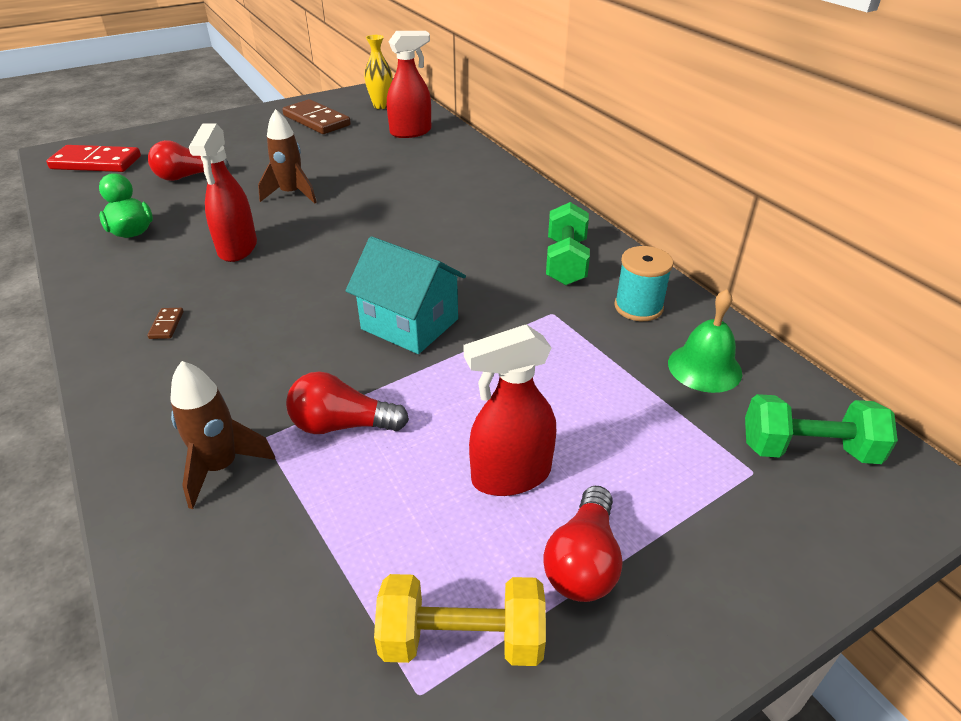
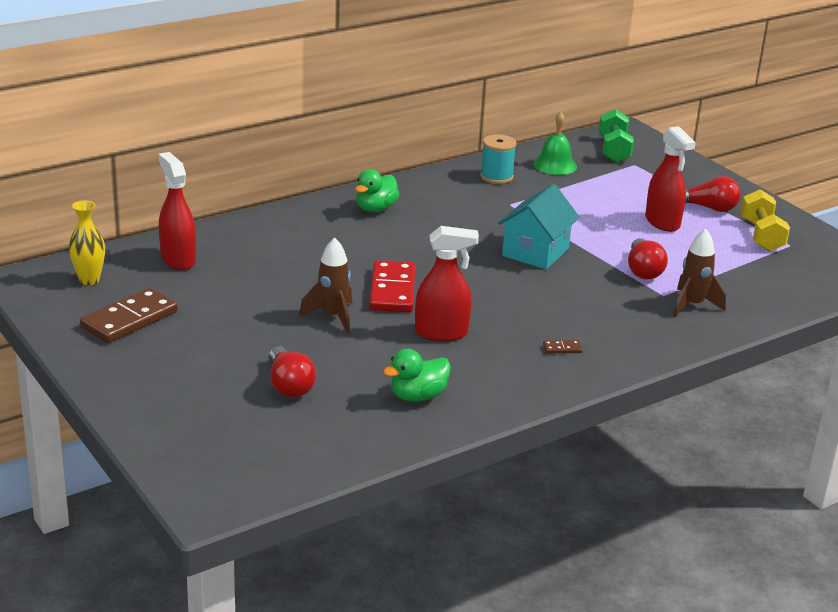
camera: 95 degrees left, 10 degrees down
red domino [46,145,141,172] -> red domino moved to [369,260,416,312]
green dumbbell [546,202,590,285] -> none
none -> green duck [355,169,399,212]

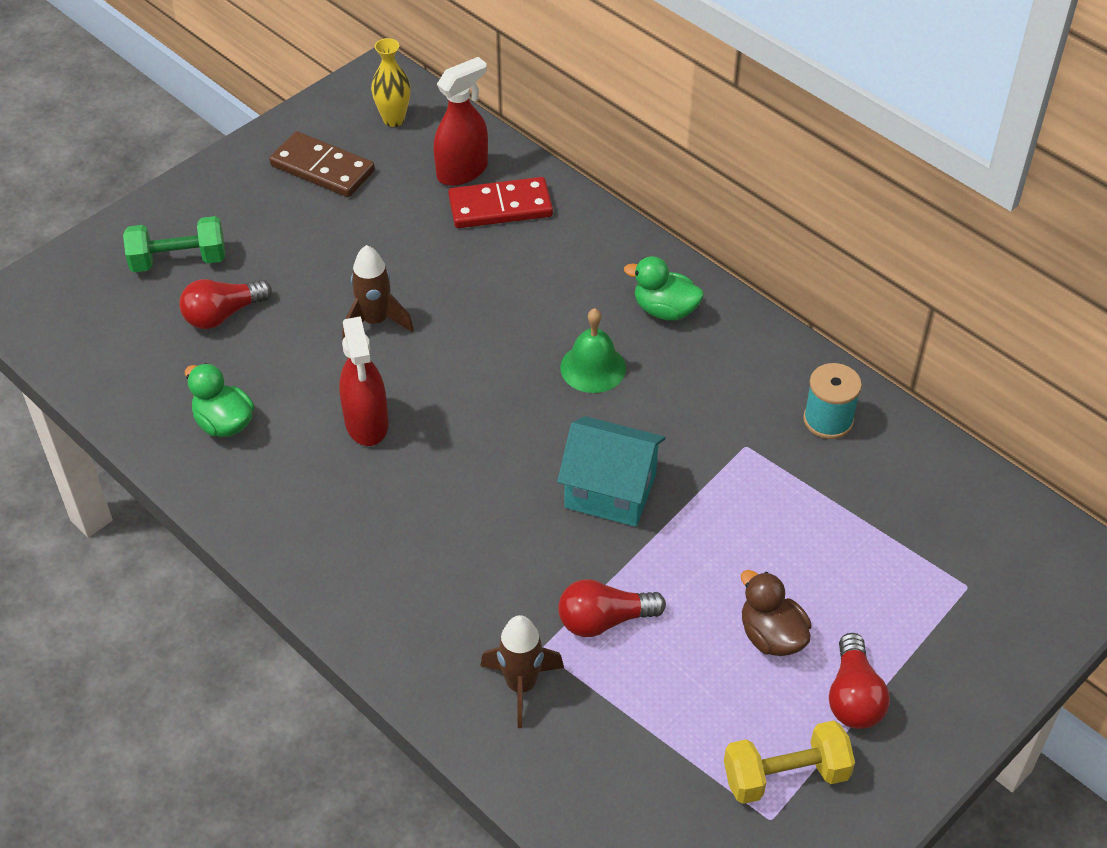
camera: 80 degrees right, 20 degrees up
red domino [369,260,416,312] -> red domino moved to [448,177,553,228]
green bell [533,112,577,175] -> green bell moved to [560,308,626,393]
brown domino [543,340,583,354] -> none
green dumbbell [599,109,634,163] -> green dumbbell moved to [123,216,225,272]
red spray bottle [645,126,696,232] -> brown duck [741,570,812,656]

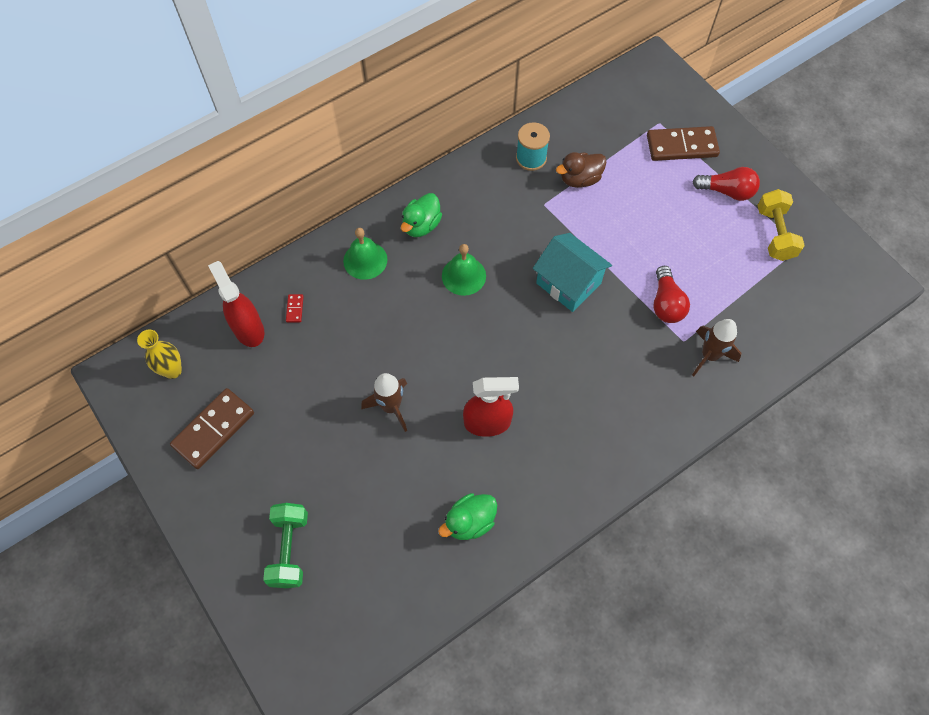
camera: 80 degrees left, 15 degrees up
red light bulb [180,279,272,329] -> none
red domino [448,177,553,228] -> red domino [286,294,304,322], size x0.41
turquoise house [557,416,666,527] -> turquoise house turned 75 degrees counterclockwise [533,233,612,312]
brown duck [741,570,812,656] -> brown duck moved to [556,152,607,188]
none -> green bell [343,228,388,280]
none -> brown domino [647,126,720,161]

